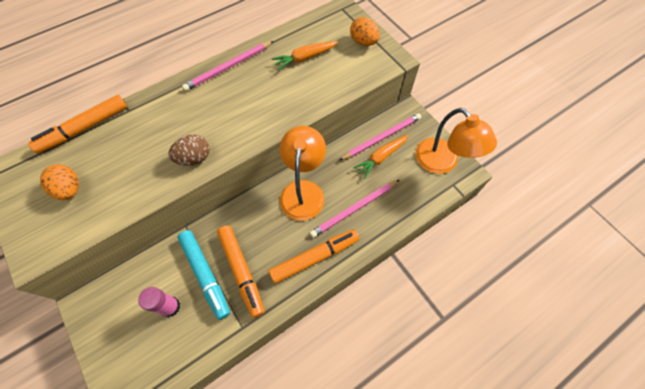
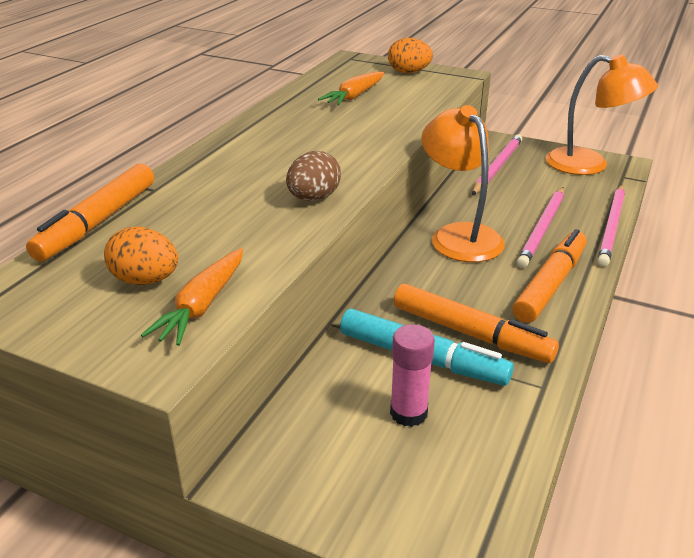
camera: 30 degrees left, 30 degrees down
pink pencil [182,41,273,91] -> pink pencil moved to [597,185,625,267]
orange carrot [353,135,409,179] -> orange carrot moved to [141,248,243,346]

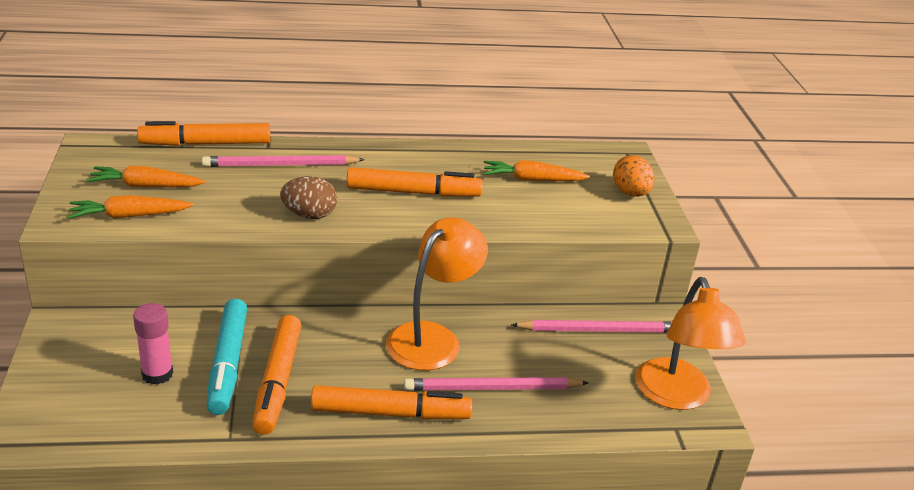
camera: 55 degrees right, 0 degrees up
orange egg [104,227,178,285] -> orange carrot [87,165,205,187]
pink pencil [597,185,625,267] -> pink pencil moved to [202,155,365,167]
none -> orange marker [347,167,483,197]

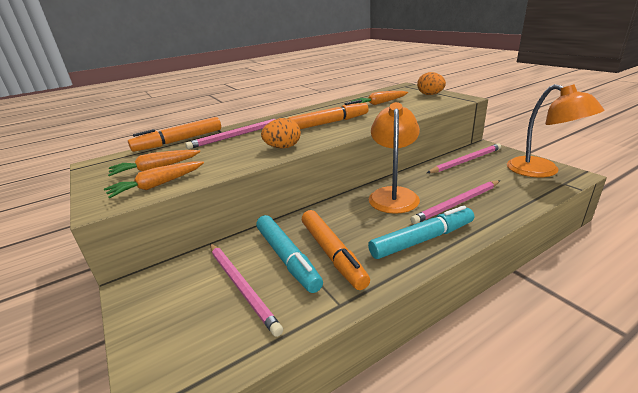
camera: 20 degrees left, 5 degrees down
pink glue stick [133,303,173,385] -> pink pencil [210,244,283,337]
brown egg [280,176,337,219] -> orange egg [261,118,301,149]
orange marker [311,385,472,420] -> turquoise marker [368,205,474,259]

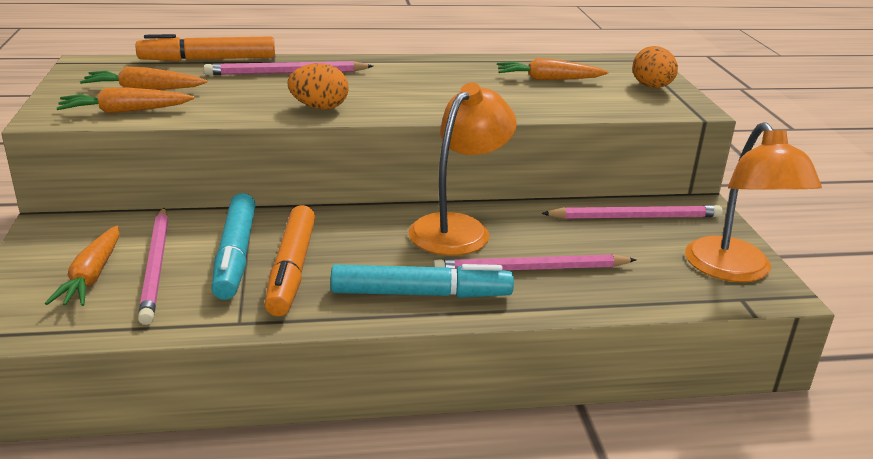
camera: 20 degrees right, 0 degrees up
orange marker [287,100,369,129] -> none
none -> orange carrot [45,226,119,306]

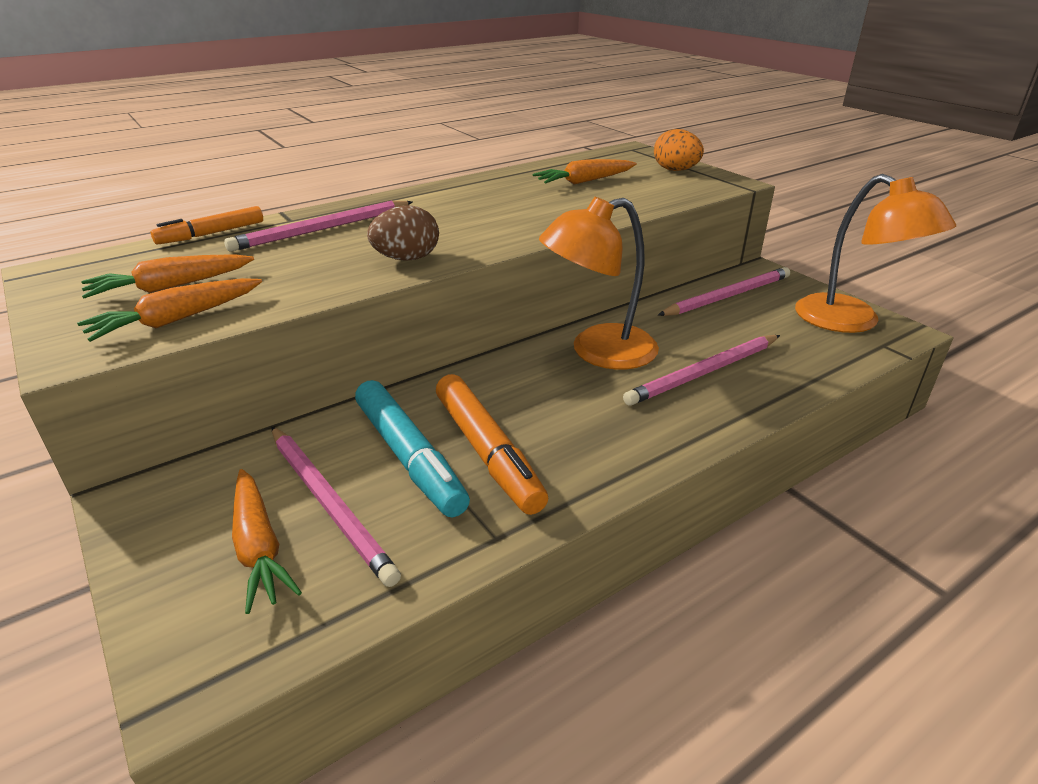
camera: 25 degrees left, 5 degrees up
orange marker [136,34,275,61] -> orange marker [151,206,263,244], size x0.64
orange egg [288,63,348,110] -> brown egg [367,205,439,261]
turquoise marker [331,264,514,298] -> none
orange lamp [409,83,517,255] -> orange lamp turned 120 degrees counterclockwise [539,197,659,370]

